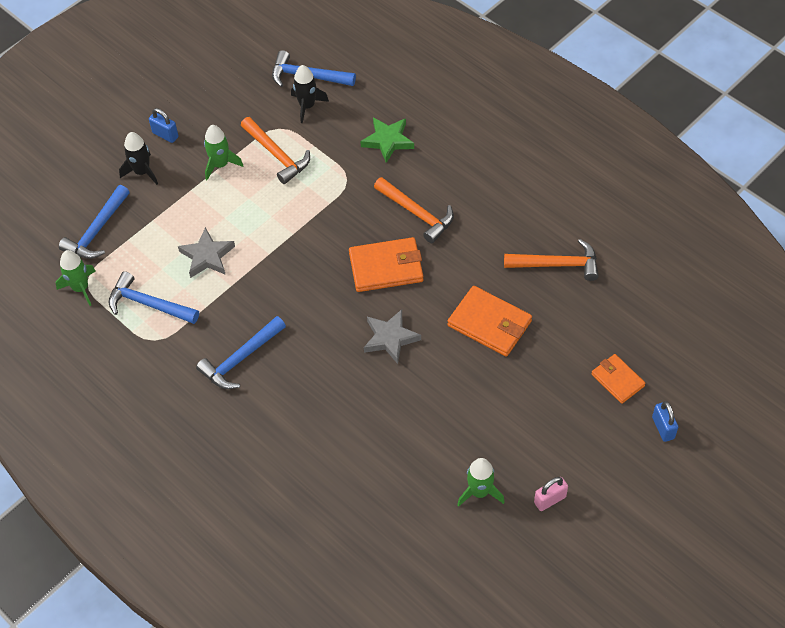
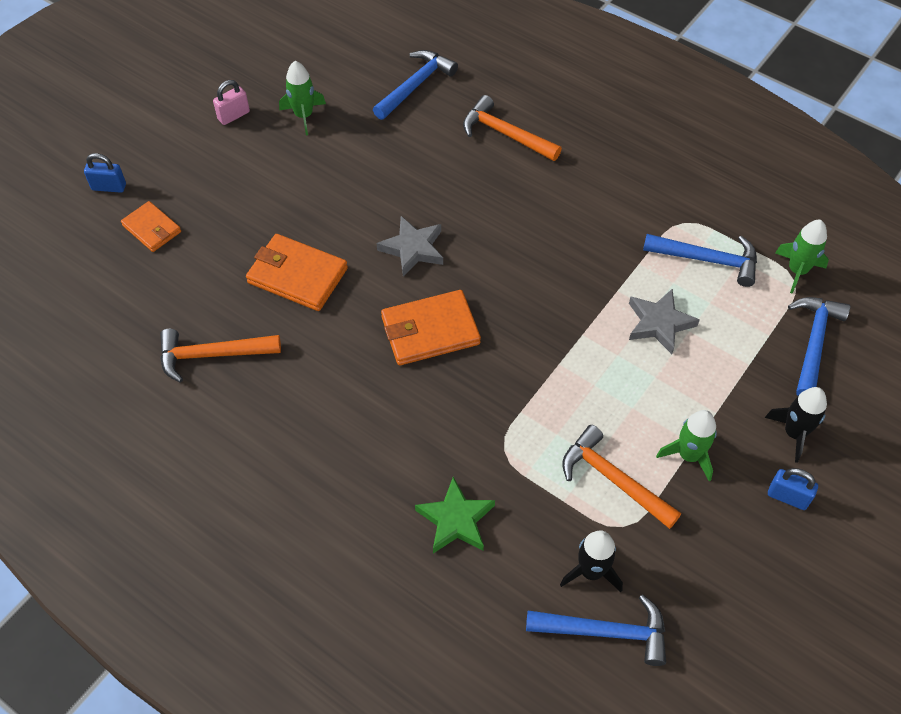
camera: 170 degrees right, 0 degrees up
blue hammer [196,316,286,389] -> blue hammer moved to [373,50,458,120]
orange hammer [374,177,454,243] -> orange hammer moved to [463,95,562,161]
blue padlock [652,401,678,442] -> blue padlock turned 60 degrees counterclockwise [84,153,126,193]

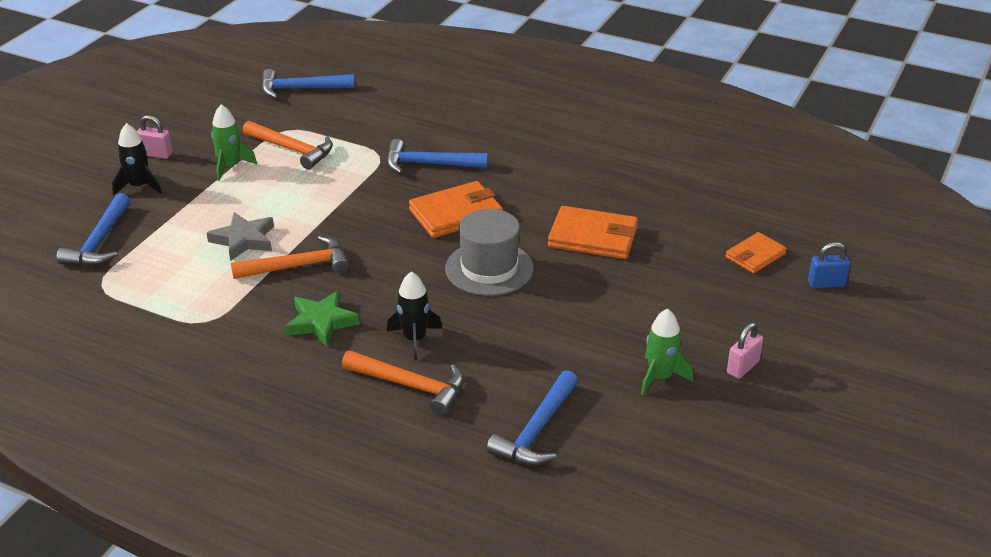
camera: 170 degrees right, 20 degrees down
orange wallet [121,201,181,252] -> orange wallet turned 75 degrees counterclockwise [725,232,787,274]
orange hammer [160,329,281,383] -> orange hammer moved to [231,236,349,279]
grey star [377,216,443,277] -> grey hat [445,209,534,296]
green star [415,477,495,554] -> green star moved to [285,291,360,347]
black rocket [560,530,623,592] -> black rocket moved to [387,271,442,360]
blue hammer [643,234,757,287] -> blue hammer moved to [387,139,488,174]
blue padlock [768,468,818,510] -> pink padlock [137,115,173,159]
green rocket [775,220,829,294] -> none

